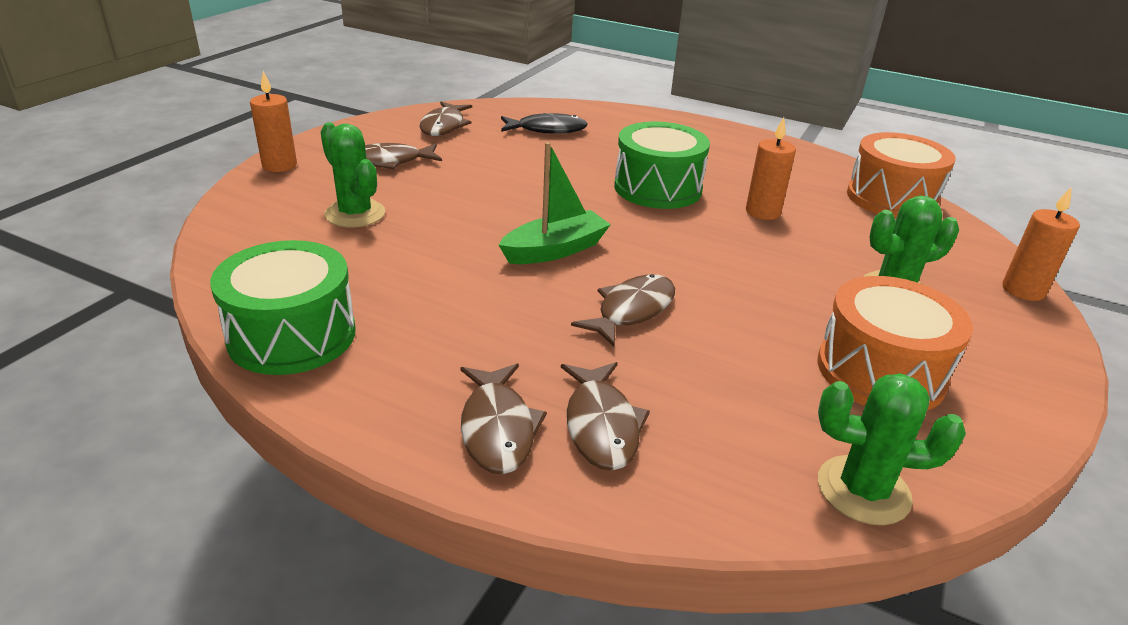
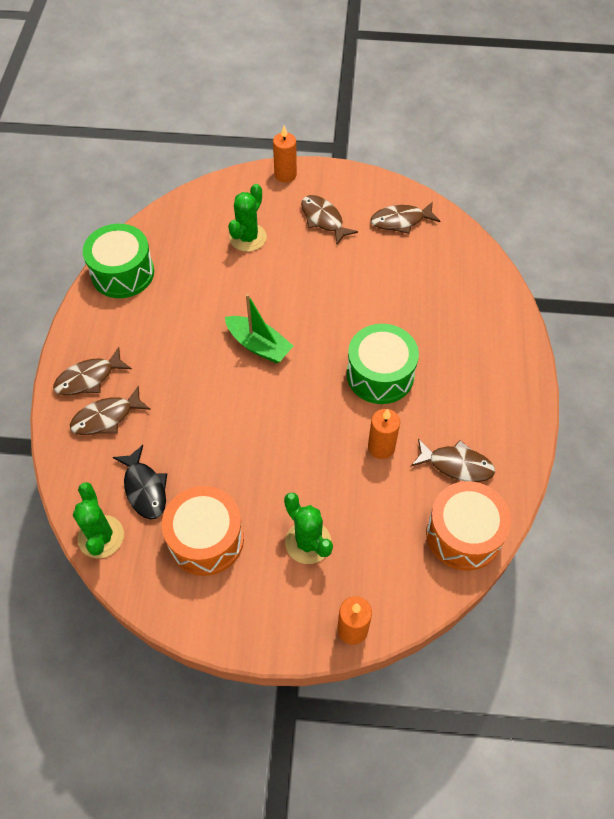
camera: 70 degrees right, 25 degrees up
black fish [501,113,588,134] -> black fish moved to [113,445,167,519]
brown fish [571,274,675,347] -> brown fish moved to [411,438,495,482]

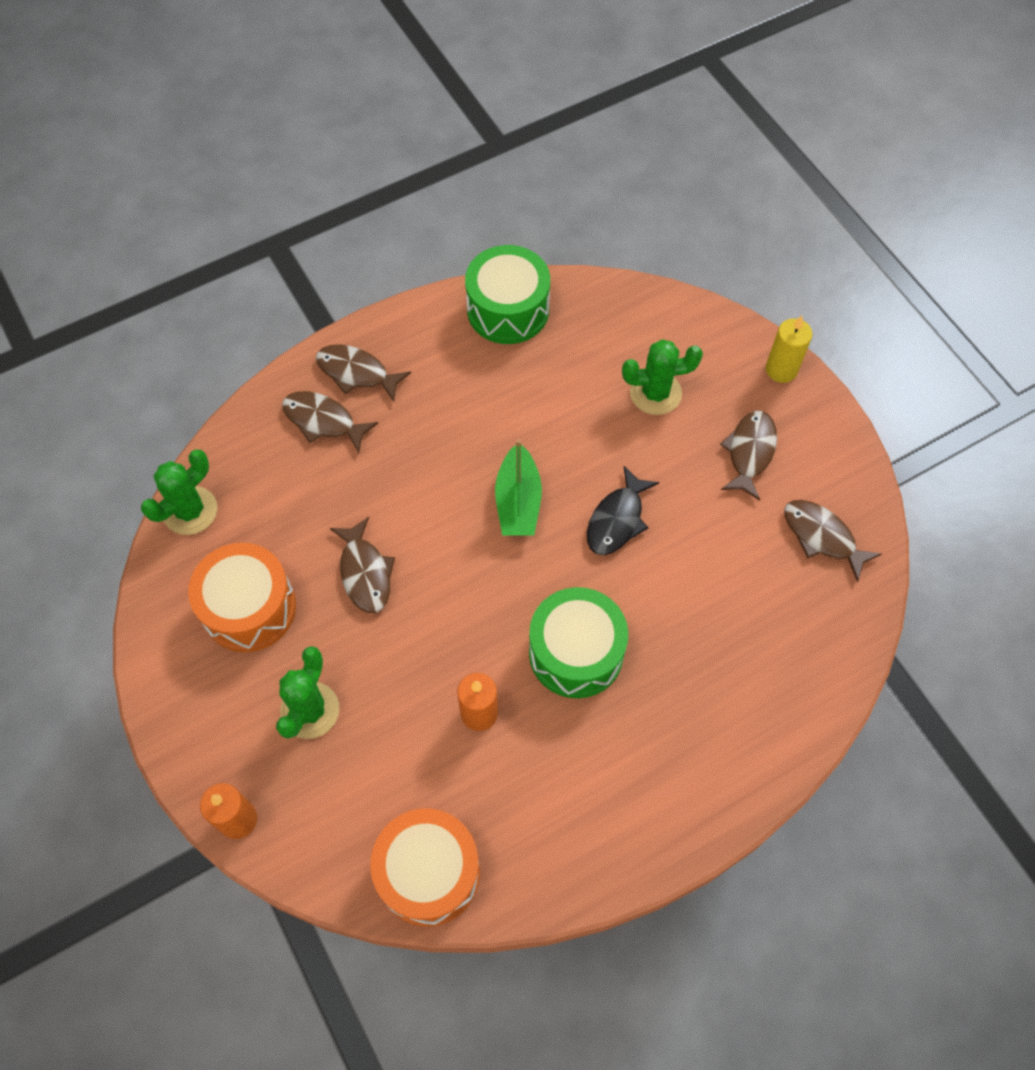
camera: 55 degrees right, 5 degrees up
black fish [113,445,167,519] -> black fish moved to [587,466,659,555]
orange candle [273,125,297,183] -> yellow candle [766,315,812,383]
brown fish [411,438,495,482] -> brown fish moved to [330,517,395,613]

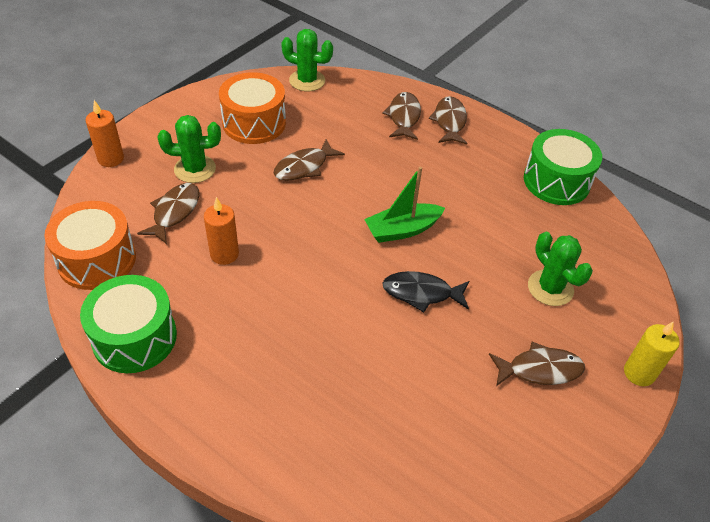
camera: 65 degrees right, 15 degrees down
green drum [529,587,628,698] -> green drum moved to [80,275,177,373]
brown fish [784,500,882,582] -> brown fish moved to [137,183,199,244]

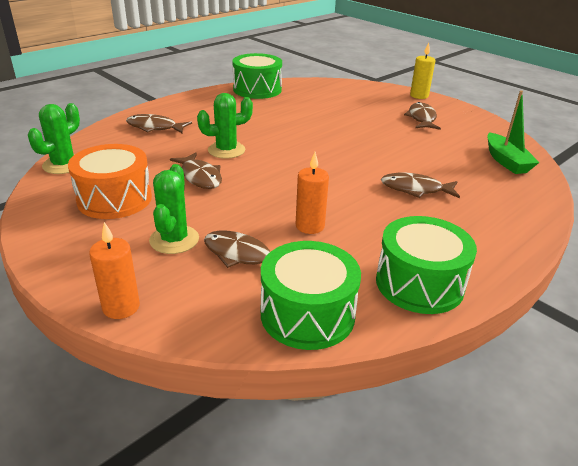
camera: 80 degrees left, 15 degrees down
orange drum [44,201,136,290] -> green drum [261,241,361,350]
green boat [364,167,445,243] -> green boat moved to [487,90,539,174]
black fish [382,271,469,312] -> none
brown fish [429,96,467,144] -> brown fish moved to [381,172,460,198]
green cactus [528,232,593,306] -> green cactus moved to [197,93,253,159]

